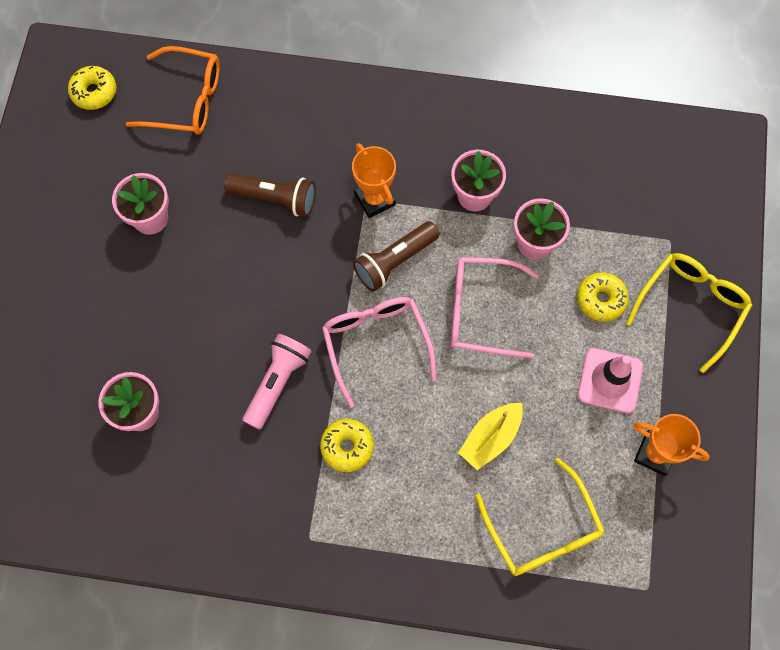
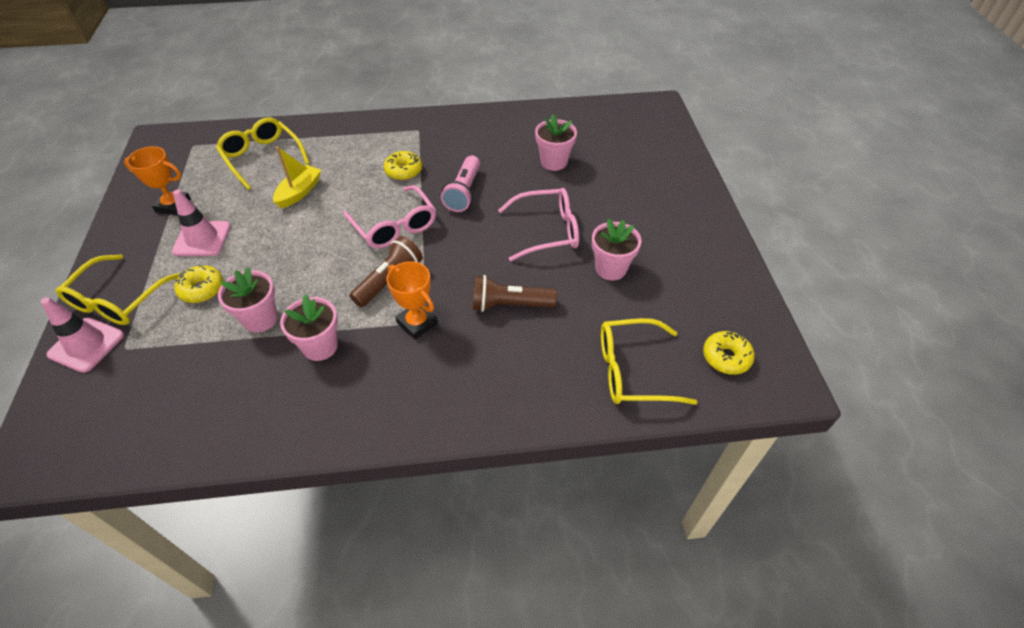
camera: 165 degrees right, 20 degrees down
orange glasses [126,46,220,135] -> yellow glasses [601,318,697,405]
pink glasses [451,257,539,358] -> pink glasses moved to [498,188,579,261]
none -> pink traffic cone [41,297,124,373]

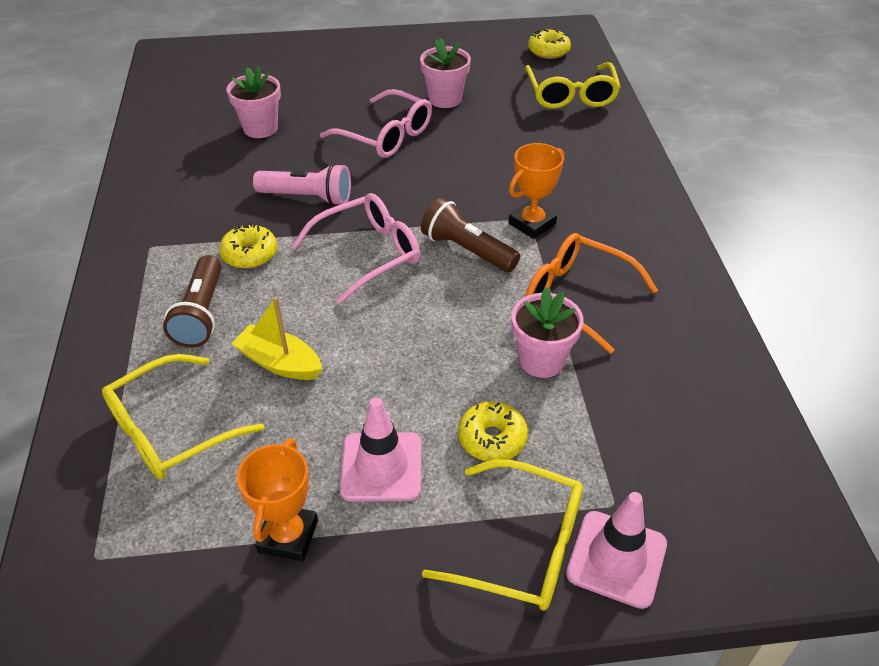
camera: 90 degrees left, 5 degrees down
pink flower pot [280,295,338,361] -> orange glasses [525,233,658,354]
brown flashlight [473,275,557,312] -> brown flashlight moved to [163,255,222,348]
pink glasses [498,188,579,261] -> pink glasses turned 135 degrees clockwise [320,89,432,158]

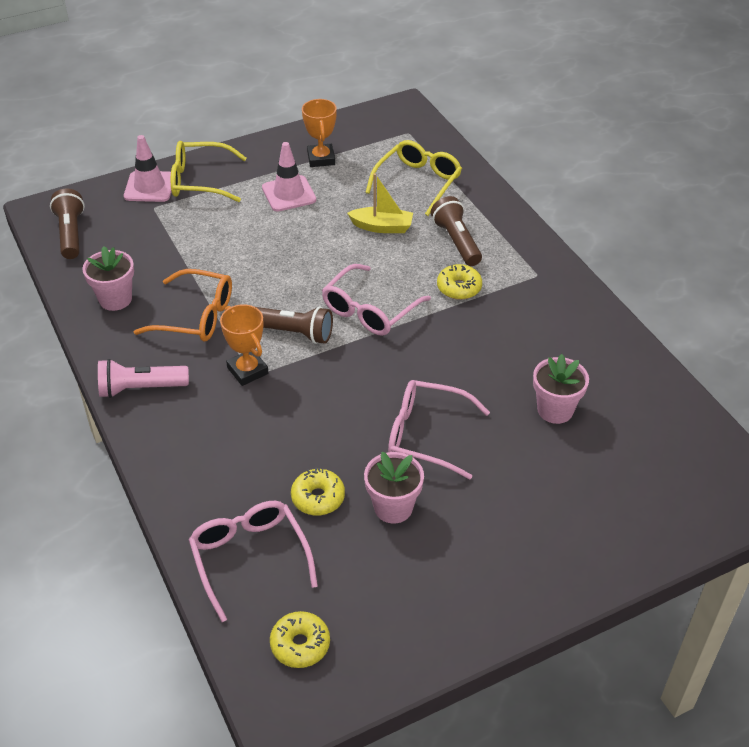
camera: 160 degrees right, 0 degrees up
pink flashlight [253,163,351,206] -> pink flashlight moved to [98,359,189,398]
yellow donut [458,401,528,461] -> yellow donut moved to [291,468,345,516]
orange trophy [508,143,565,239] -> orange trophy turned 60 degrees counterclockwise [220,304,268,386]
pink flower pot [511,287,584,378] -> pink flower pot moved to [82,246,134,311]
yellow glasses [525,62,621,109] -> pink glasses [189,501,318,622]
none -> brown flashlight [50,189,85,259]

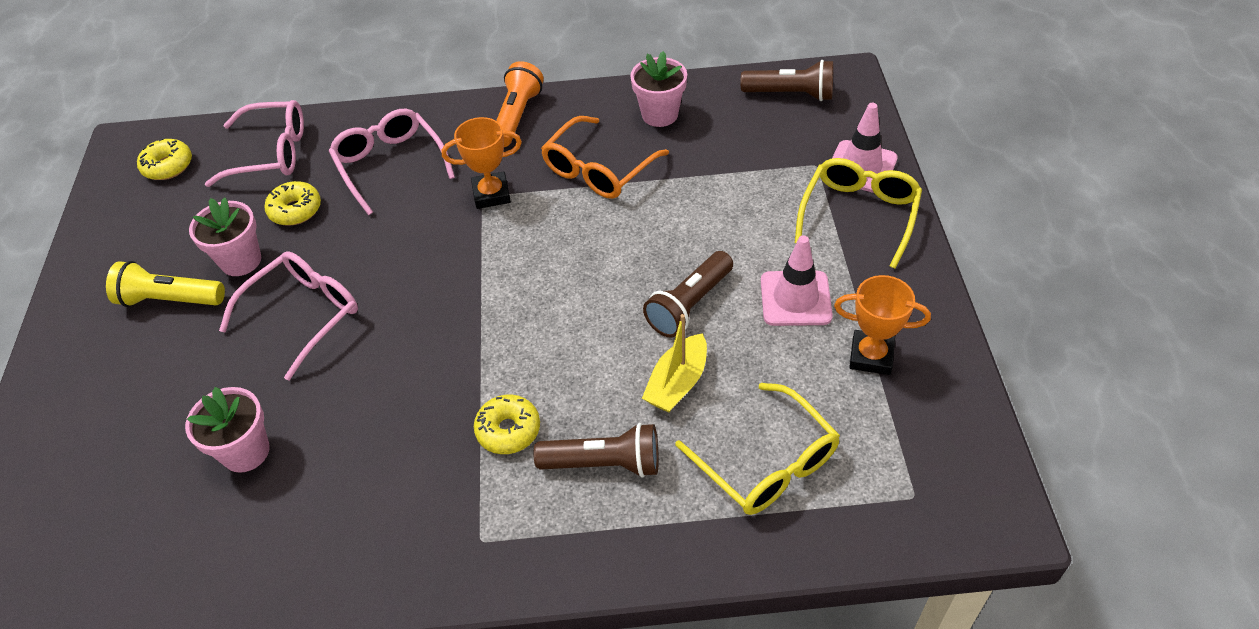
camera: 115 degrees right, 5 degrees up
pink flashlight [98,359,189,398] -> orange flashlight [496,61,544,147]
brown flashlight [256,307,333,344] -> brown flashlight moved to [643,251,733,337]
pink glasses [322,264,431,336] -> pink glasses moved to [329,109,455,215]
none -> yellow flashlight [106,261,225,307]

